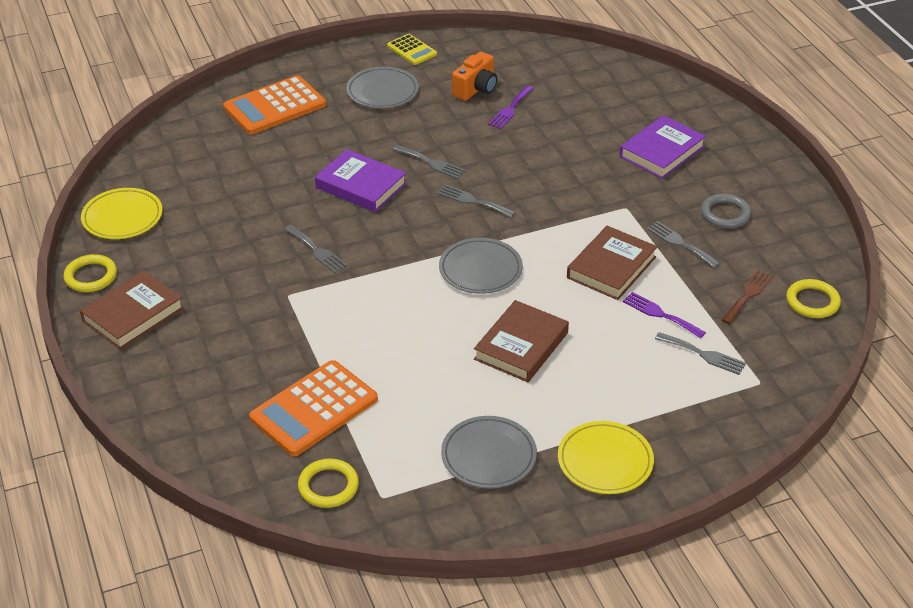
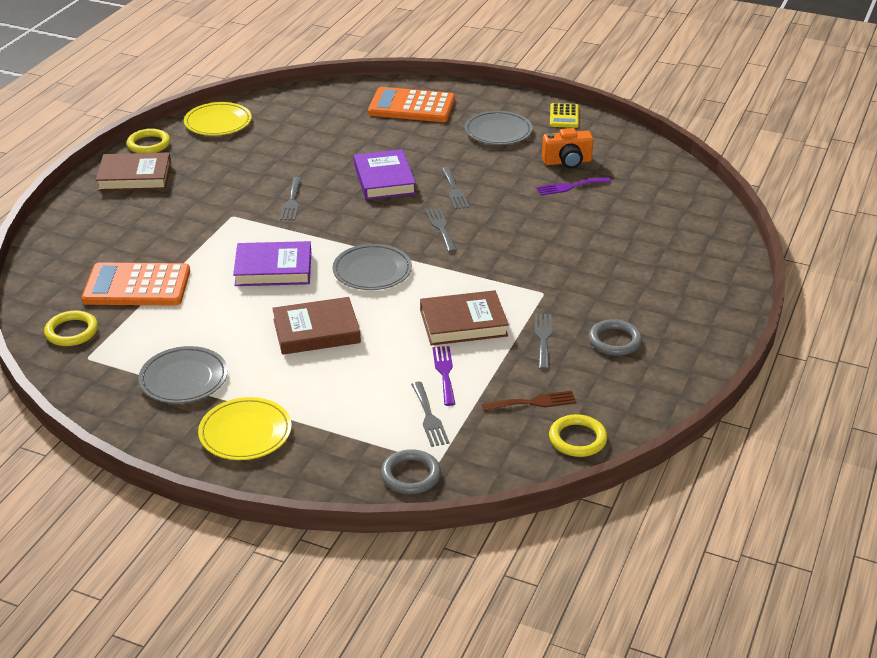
camera: 45 degrees right, 5 degrees down
purple book [620,115,706,179] -> purple book moved to [233,241,311,286]
none -> grey ring [381,449,441,494]

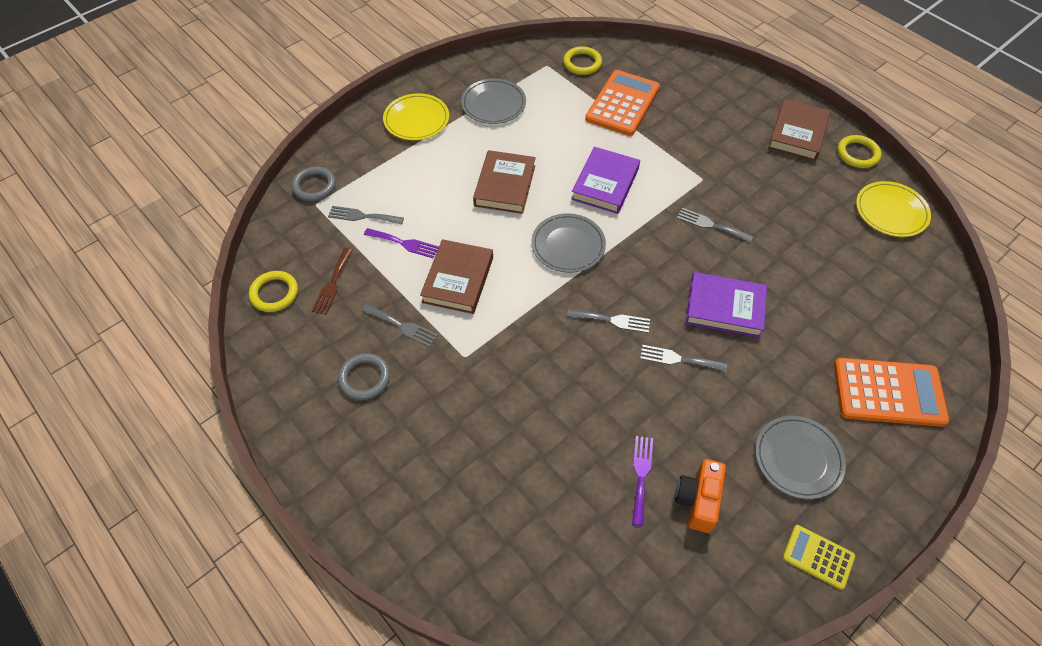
camera: 115 degrees right, 20 degrees up
orange calculator [368,87,455,122] -> orange calculator turned 60 degrees clockwise [834,358,949,427]

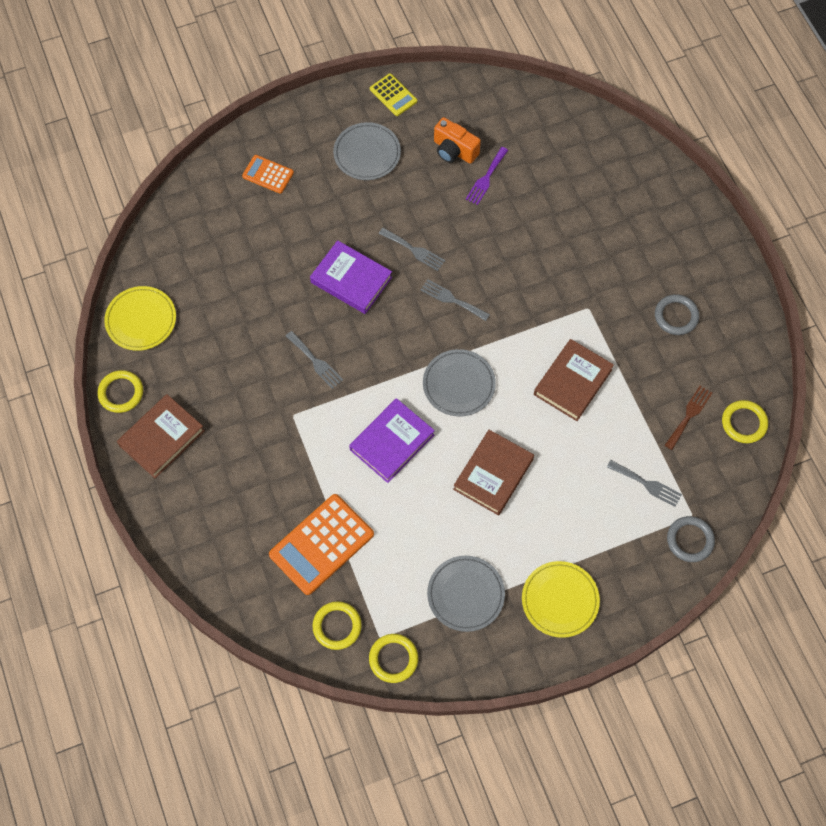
camera: 160 degrees left, 10 degrees up
grey fork [362,304,438,347] -> none
purple fork [364,228,439,258] -> none
orange camera [675,459,726,533] -> orange camera turned 90 degrees clockwise [434,117,481,164]
orange calculator [834,358,949,427] -> orange calculator [242,155,294,194], size x0.54
none -> yellow ring [369,634,418,683]

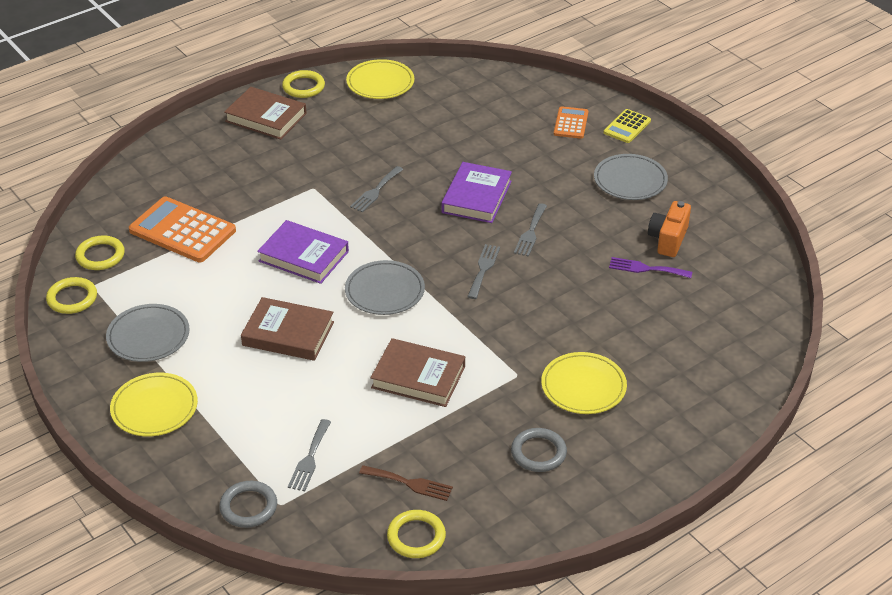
camera: 75 degrees right, 25 degrees down
yellow calculator [370,73,417,116] -> yellow calculator moved to [604,109,651,143]
none -> yellow plate [541,352,627,414]

